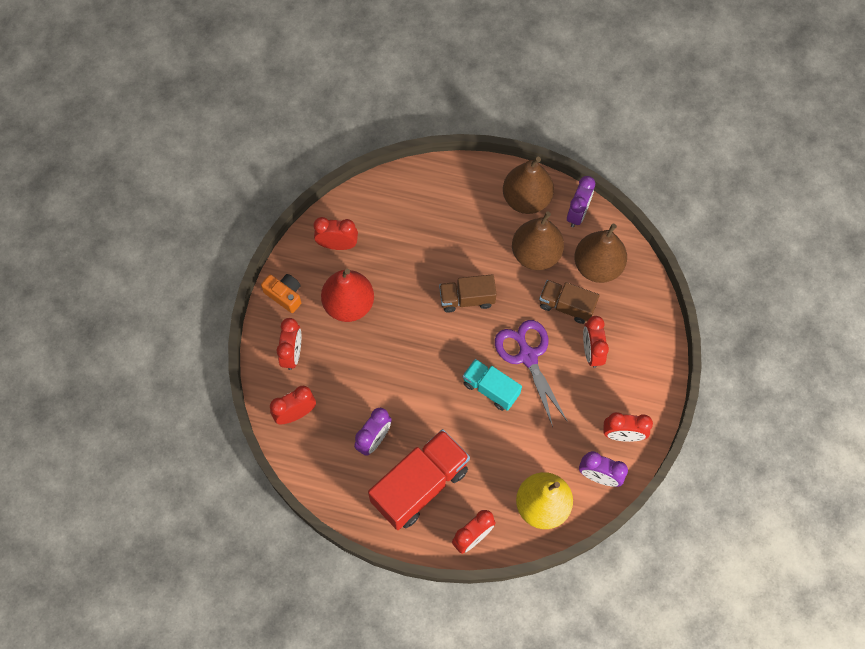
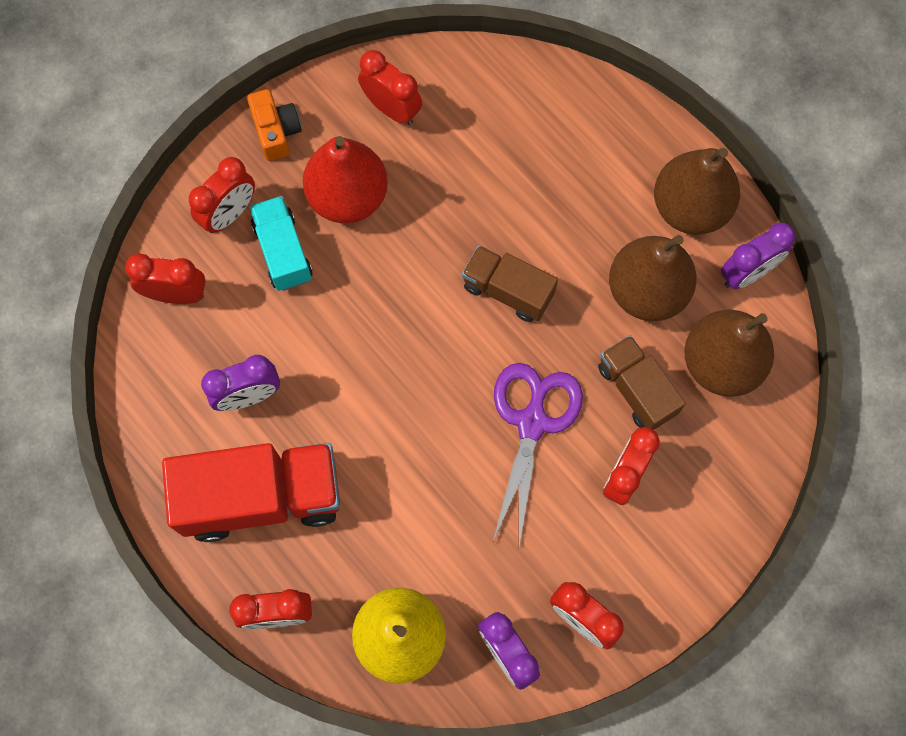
camera: 35 degrees right, 5 degrees up
turquoise truck [463,359,522,411] -> turquoise truck moved to [249,196,313,291]

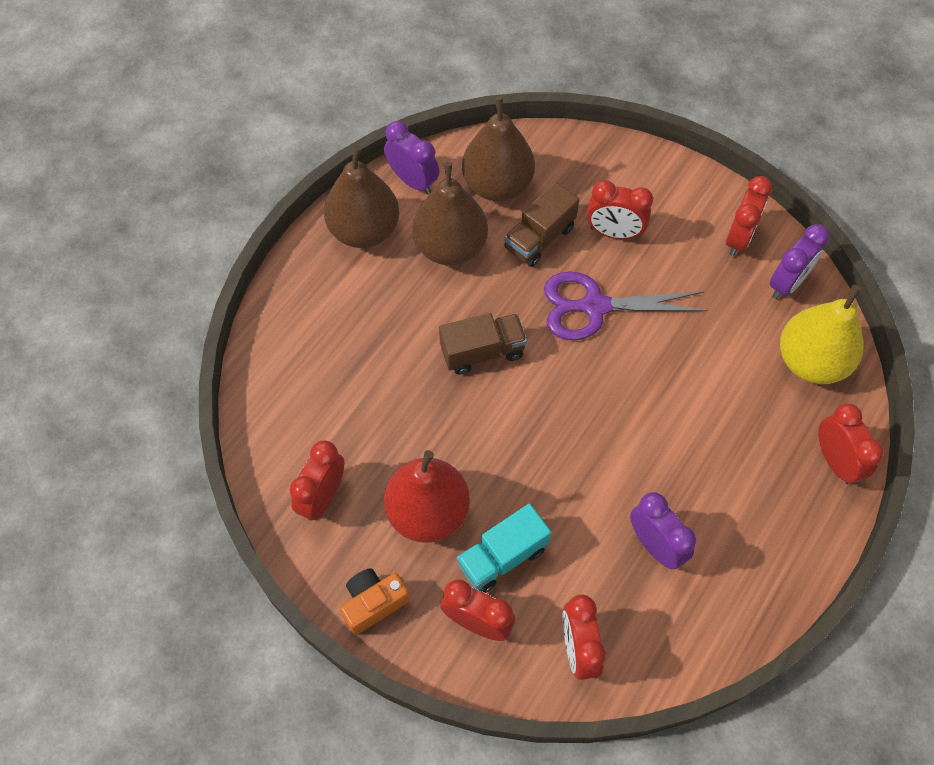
camera: 105 degrees left, 10 degrees down
red truck [162,443,340,542] -> none
brown truck [462,245,558,322] -> brown truck turned 120 degrees counterclockwise [439,313,527,375]

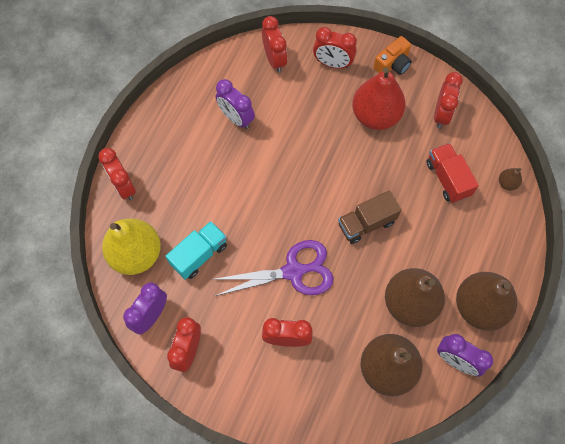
camera: 170 degrees right, 5 degrees up
turquoise truck [456,503,551,593] -> turquoise truck moved to [165,221,227,280]
brown truck [504,182,579,267] -> none
none -> red truck [426,143,479,203]
none -> brown pear [499,168,522,190]

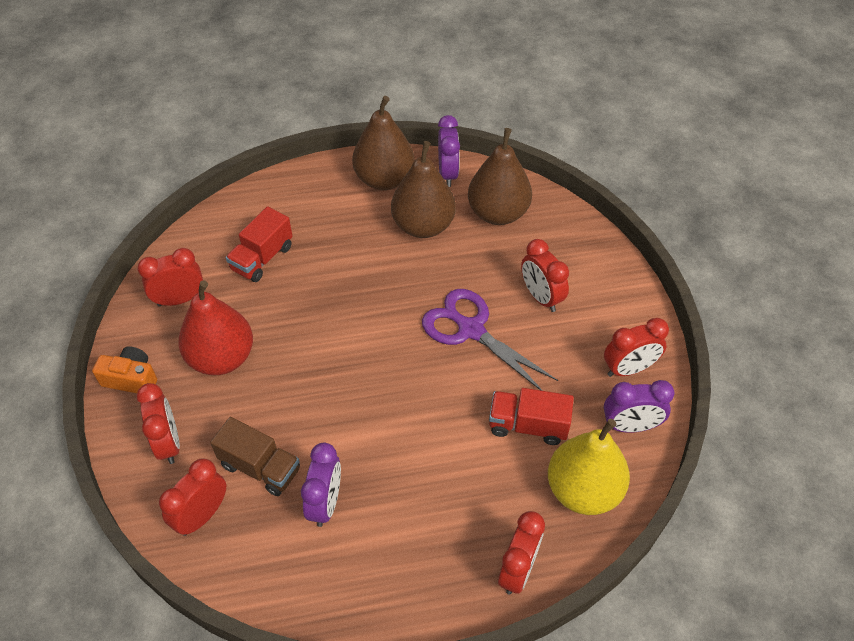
camera: 125 degrees left, 15 degrees down
turquoise truck [165,221,227,280] -> red truck [489,388,574,445]
brown truck [338,190,402,244] -> brown truck moved to [210,417,300,496]
brown pear [499,168,522,190] -> none

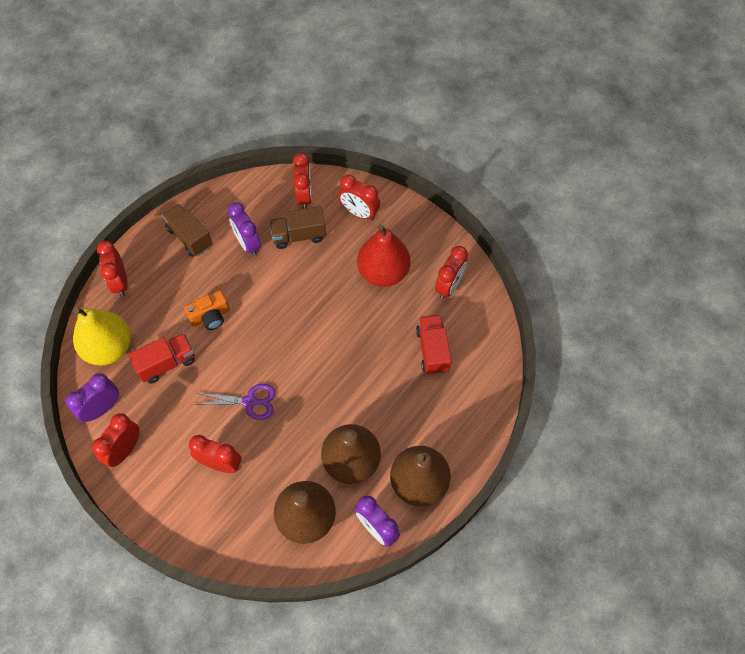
camera: 140 degrees right, 10 degrees up
orange camera [92,346,157,393] -> orange camera moved to [184,290,230,330]
purple scissors [422,289,558,391] -> purple scissors [196,384,276,420], size x0.67
none -> brown truck [162,204,212,257]

